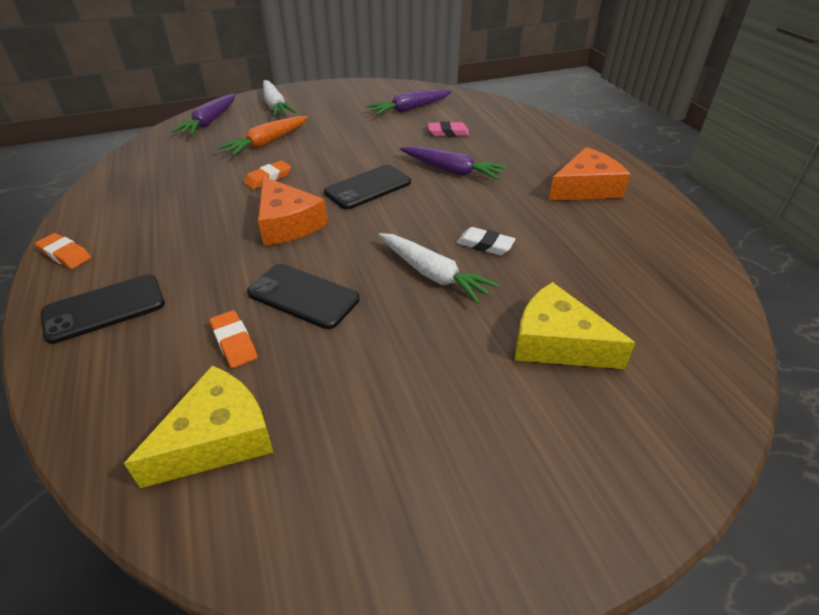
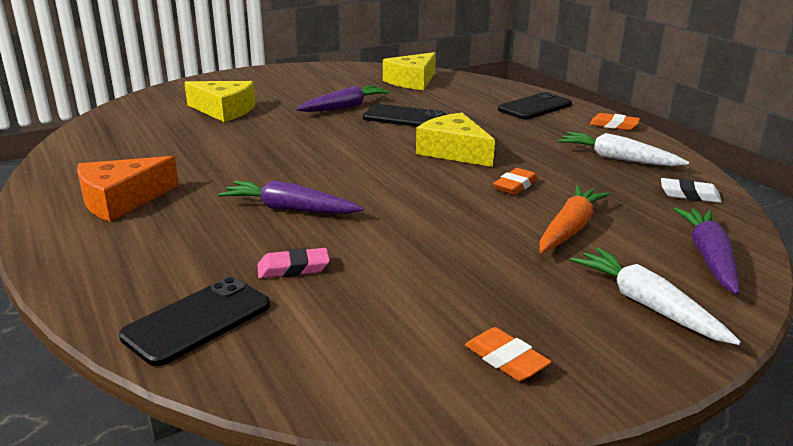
camera: 170 degrees right, 15 degrees down
orange eraser [210,310,258,368] -> orange eraser moved to [465,327,551,381]
orange cheese [258,176,328,246] -> yellow cheese [416,113,495,167]
black phone [324,165,411,209] -> black phone moved to [119,277,270,366]
purple carrot [367,89,452,115] -> purple carrot moved to [296,86,390,112]
white carrot [379,233,499,303] -> white carrot moved to [558,132,689,166]
white eraser [457,227,515,255] -> white eraser moved to [661,178,722,203]

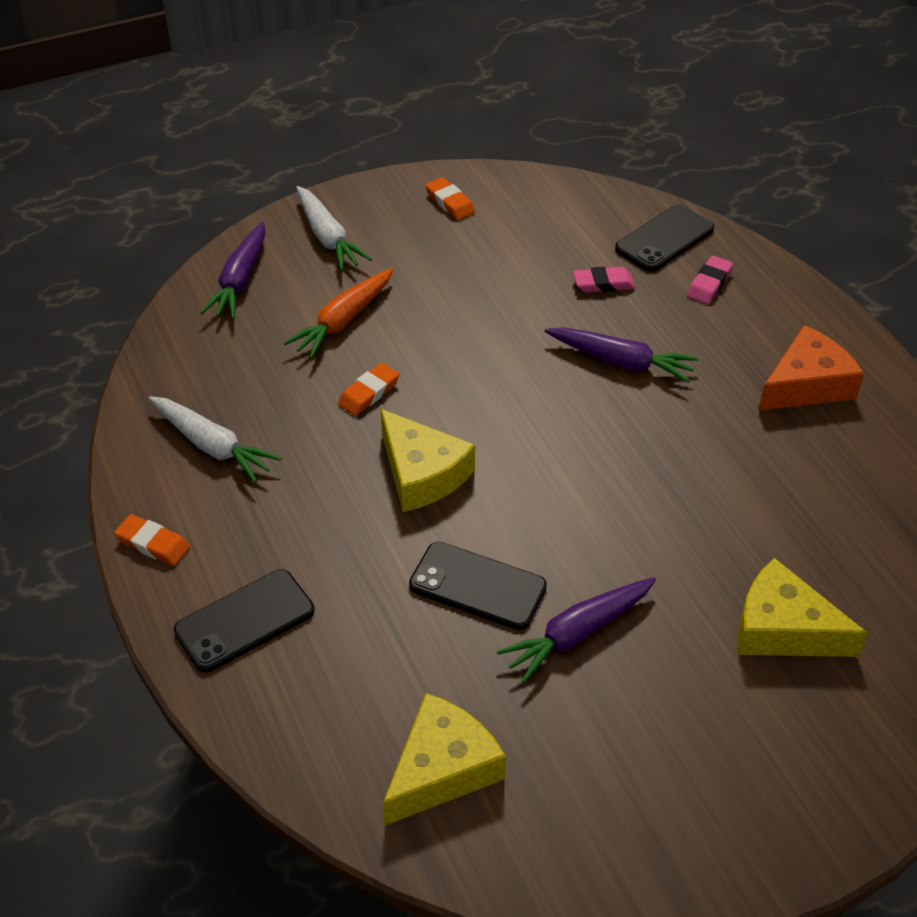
camera: 175 degrees left, 20 degrees up
white eraser [661,178,722,203] -> none
none -> pink eraser [687,256,733,304]

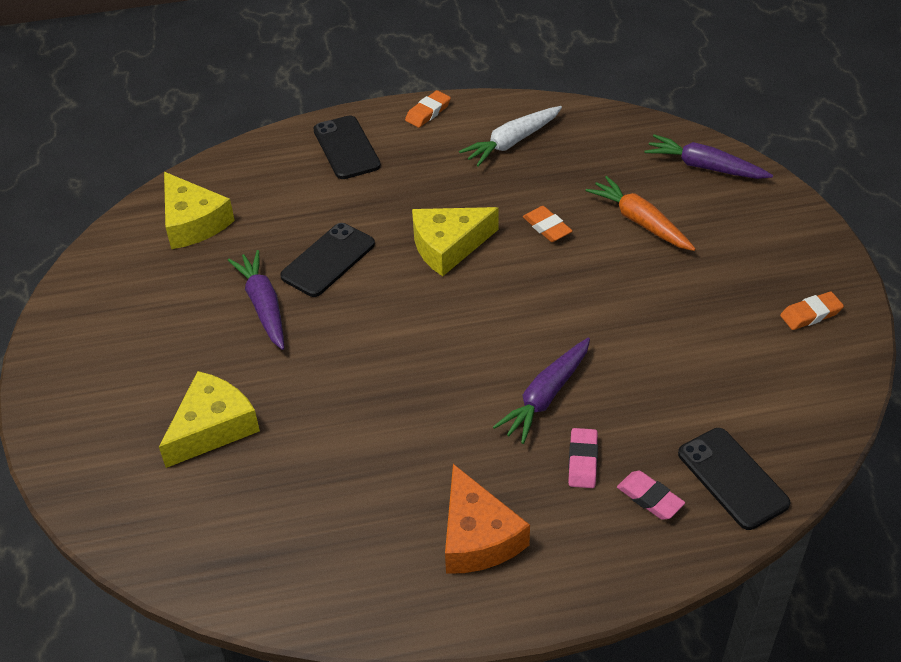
camera: 105 degrees right, 0 degrees up
white carrot [296,186,372,271] -> none
pink eraser [573,267,635,293] -> pink eraser moved to [568,428,598,488]

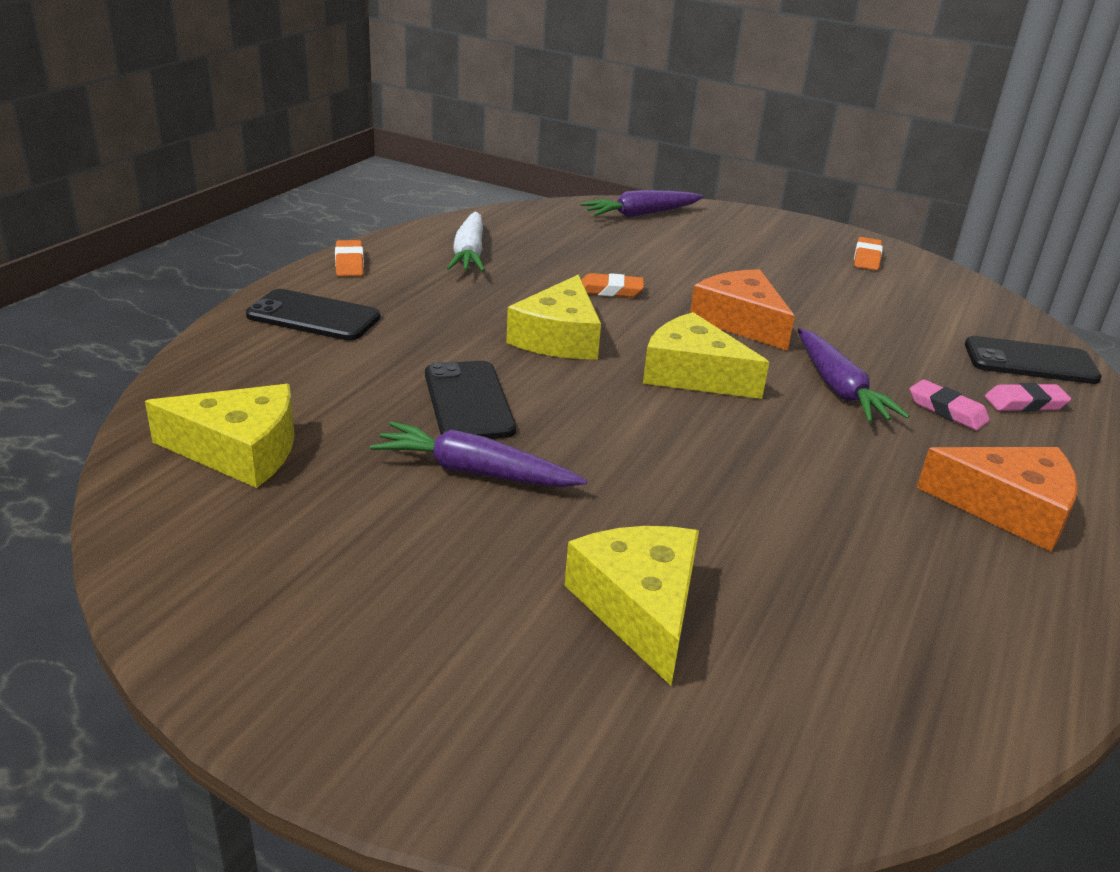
camera: 55 degrees left, 15 degrees down
orange carrot [586,176,696,251] -> none
none -> yellow cheese [643,312,769,399]
none -> orange cheese [690,269,795,351]

